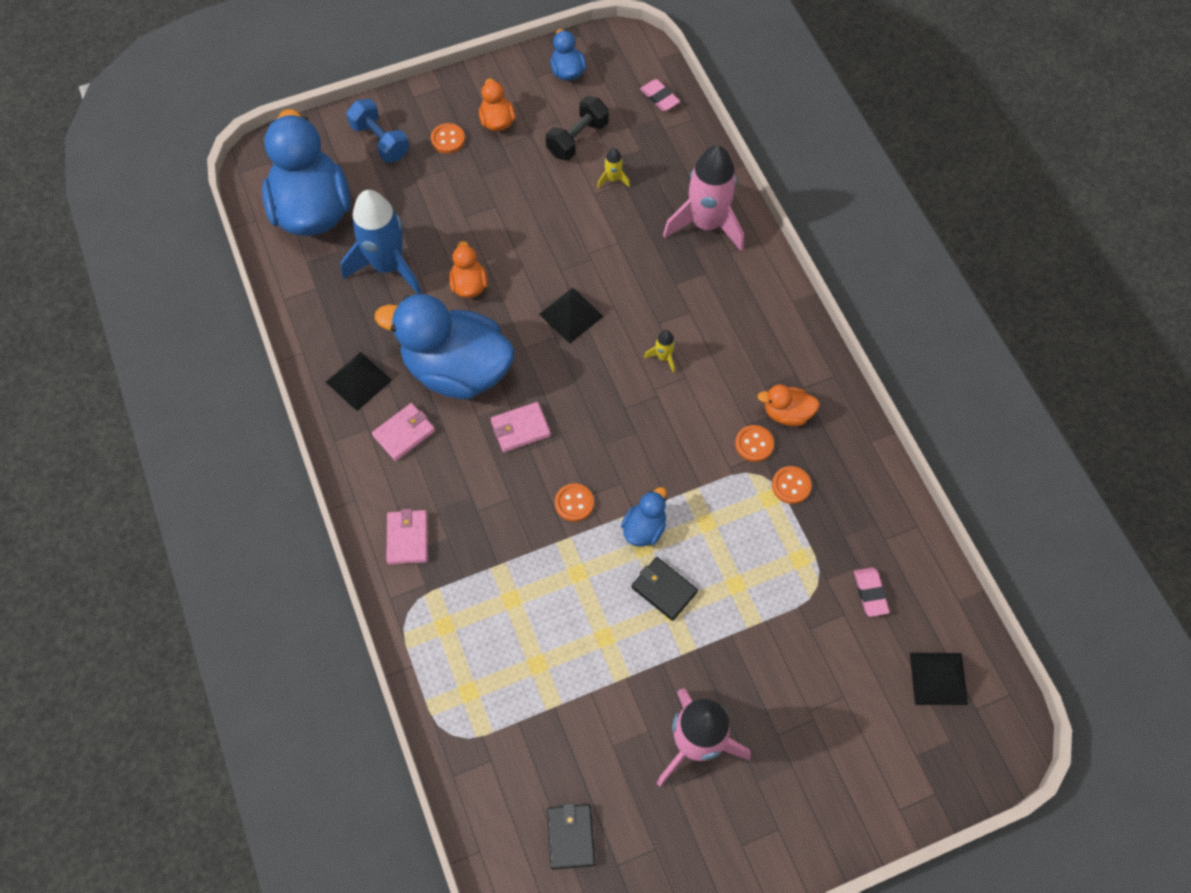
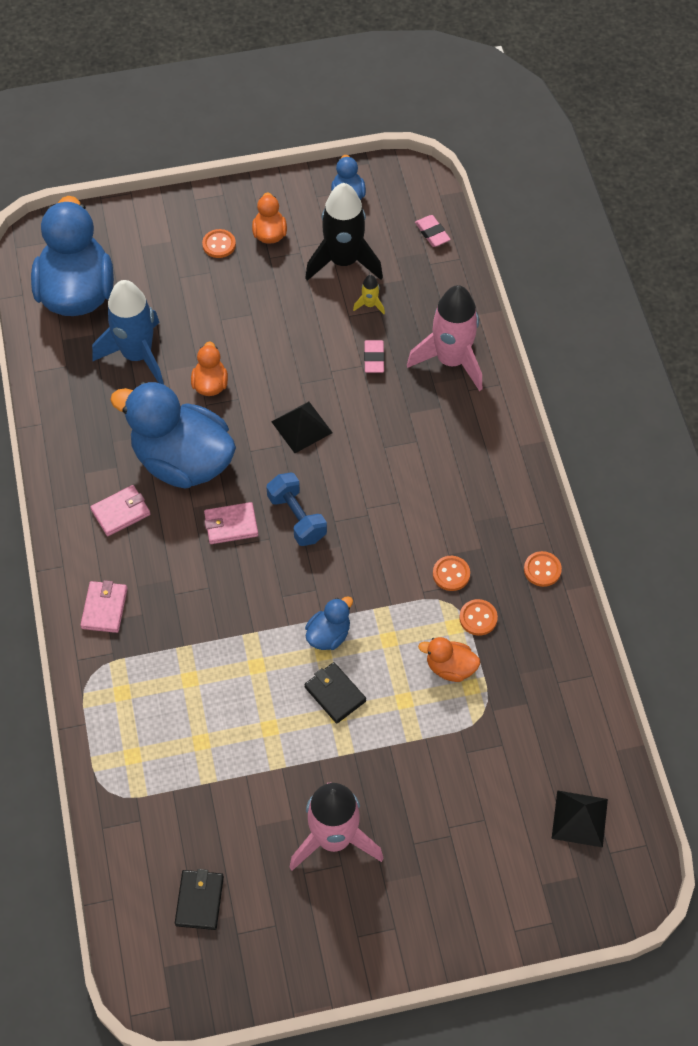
camera: 10 degrees right, 5 degrees down
black pyramid [326,352,392,411] -> none
blue dumbbell [346,99,409,163] -> blue dumbbell moved to [266,473,327,546]
black dumbbell [546,96,609,160] -> black rocket [305,183,383,281]
orange button [555,483,594,522] -> orange button moved to [524,551,562,587]
yellow rocket [644,330,675,373] -> none
orange duck [757,384,820,426] -> orange duck moved to [418,637,480,682]
pink eraser [854,567,889,617] -> pink eraser moved to [364,340,385,373]

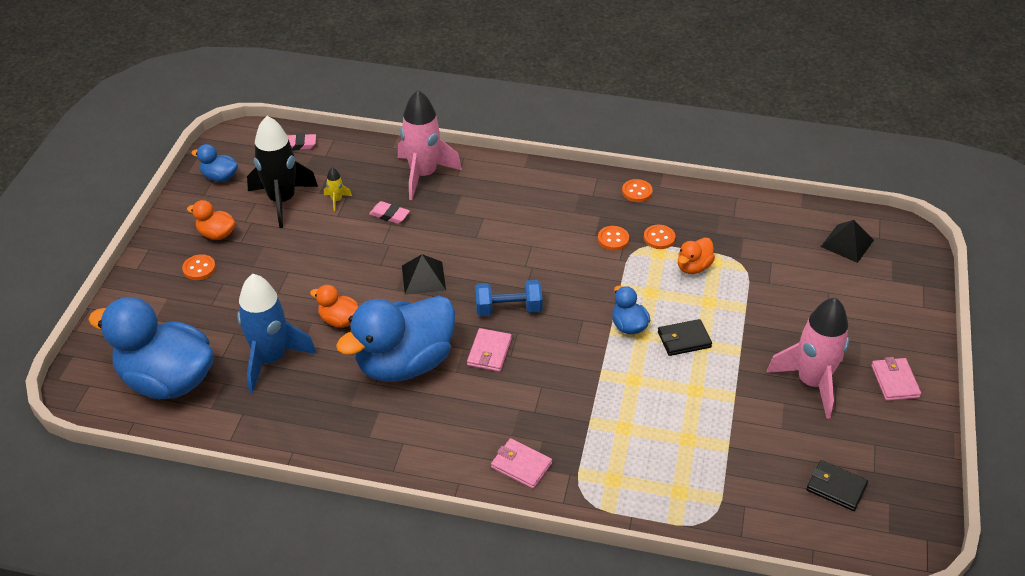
camera: 65 degrees left, 15 degrees down
pink wallet [90,485,150,536] -> pink wallet moved to [871,357,921,401]

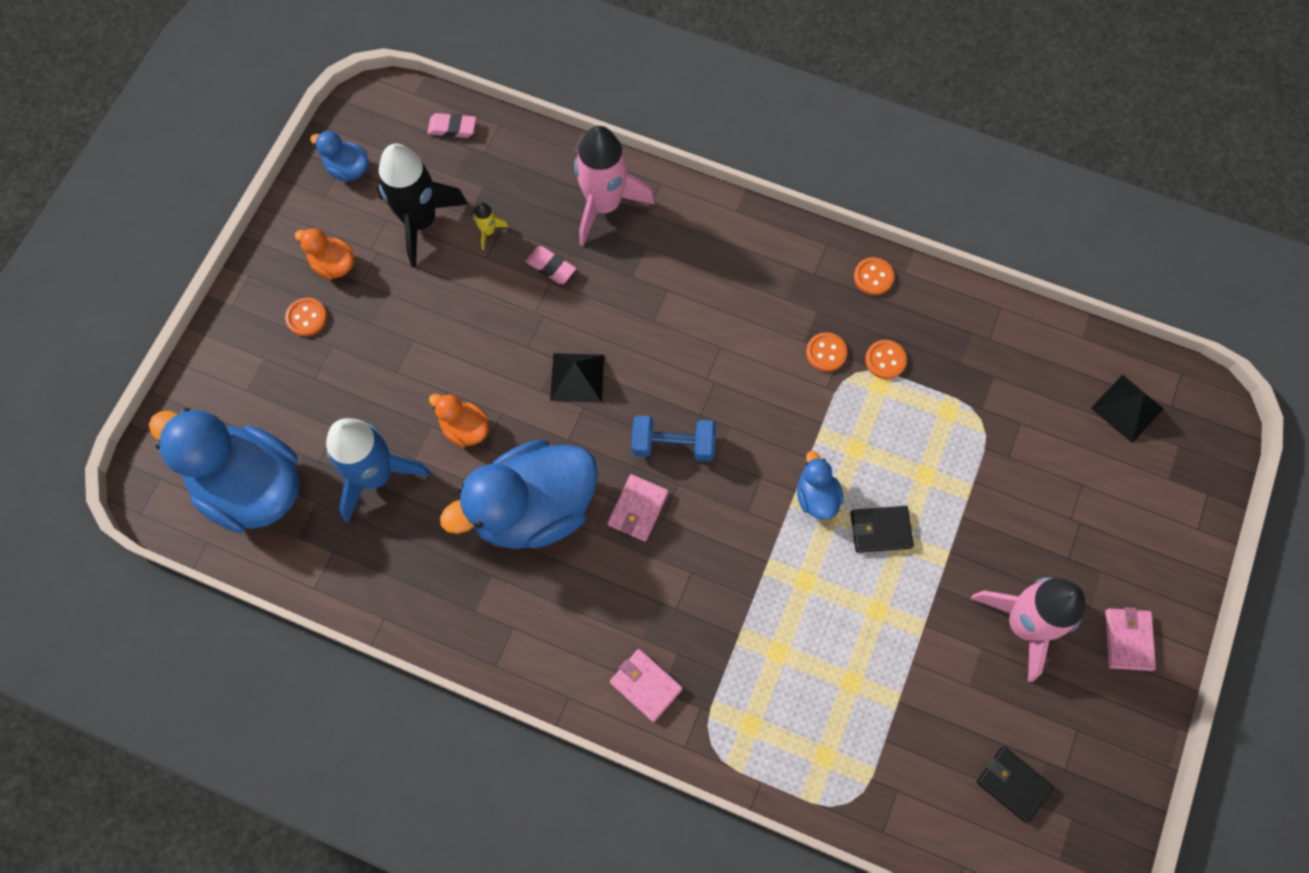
camera: 10 degrees right, 25 degrees up
orange duck [678,237,715,274] -> none

